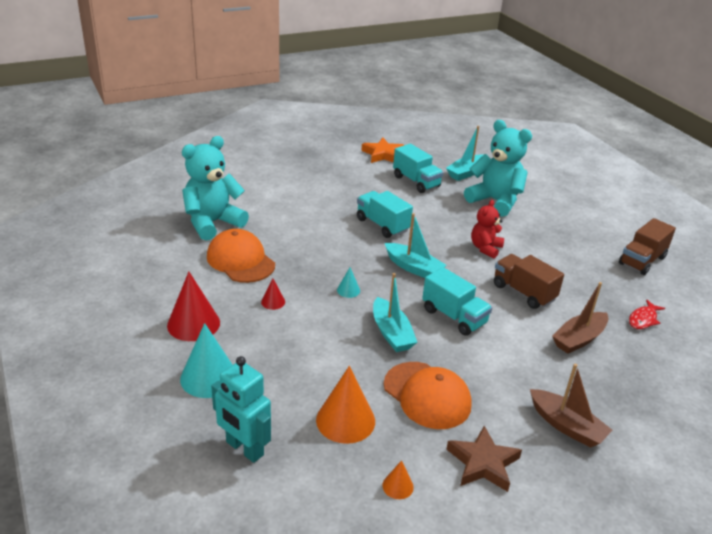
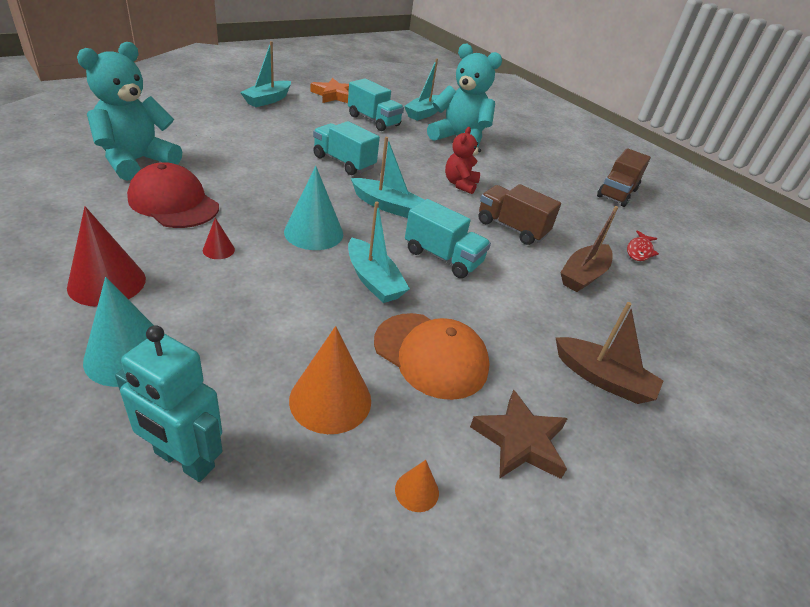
camera: 15 degrees left, 5 degrees up
orange cap [207,229,275,283] -> red cap [127,162,219,228]
turquoise cone [337,267,360,298] -> turquoise cone [284,166,343,250], size x2.07
none -> turquoise boat [240,41,291,107]

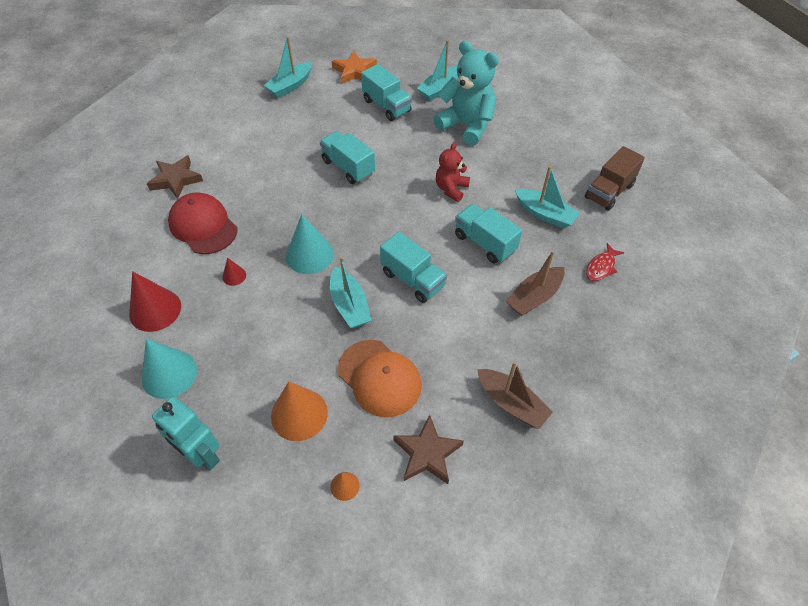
camera: 15 degrees right, 15 degrees up
turquoise teddy bear [77,42,182,181] -> brown star [147,155,203,199]
turquoise boat [351,137,424,218] -> turquoise boat moved to [515,166,580,228]
brown truck [479,184,561,245] -> turquoise truck [455,204,522,263]

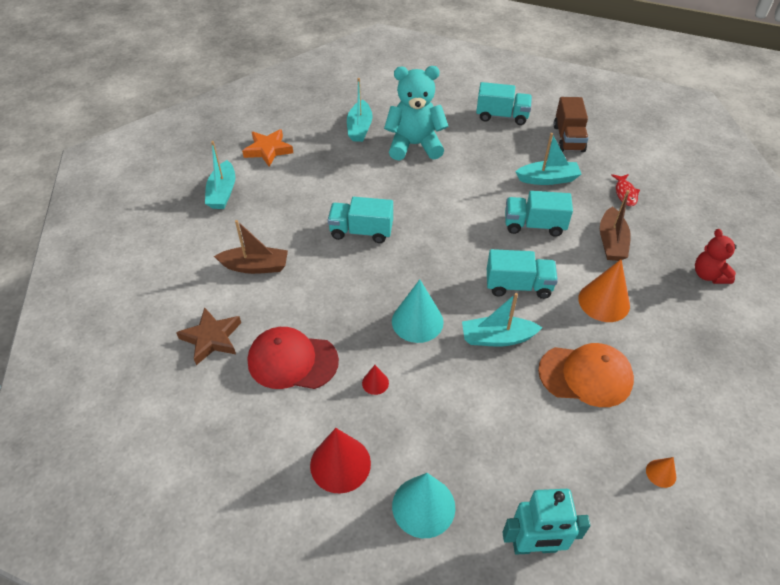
camera: 40 degrees left, 5 degrees down
orange cone [271,381,328,441] -> orange cone moved to [578,259,630,322]
turquoise boat [330,257,371,328] -> turquoise boat turned 150 degrees clockwise [462,293,543,347]
turquoise truck [361,64,412,121] -> turquoise truck moved to [476,82,532,125]
brown star [393,415,464,484] -> none
red teddy bear [436,142,470,202] -> red teddy bear moved to [695,229,737,284]
brown boat [477,361,553,429] -> brown boat moved to [214,220,288,274]

